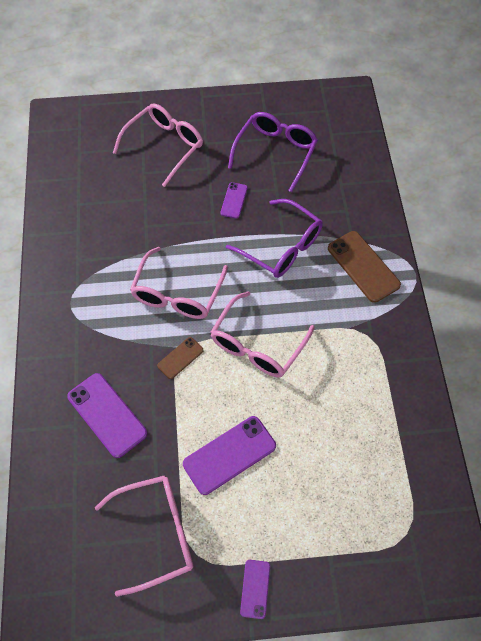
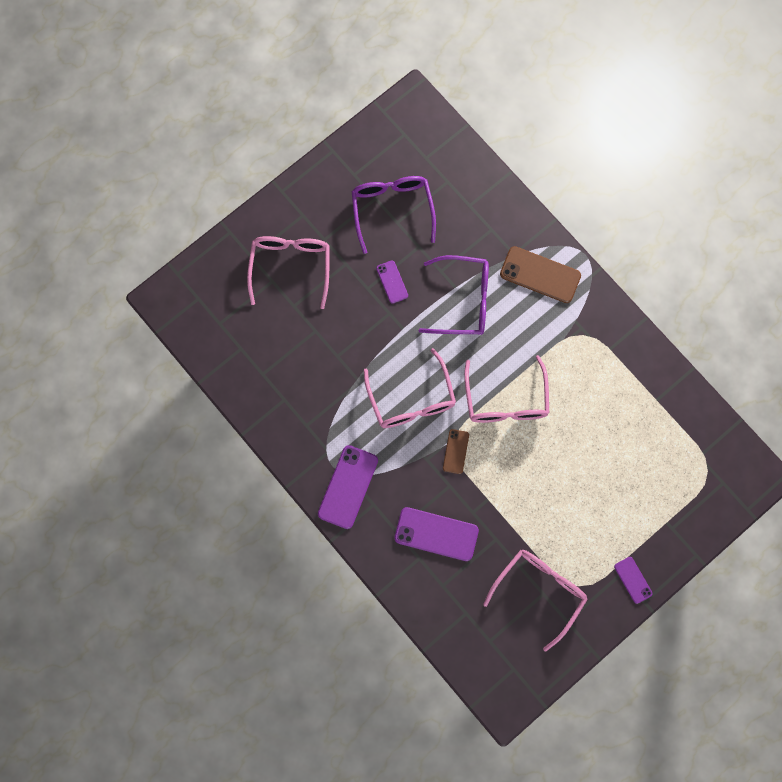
camera: 35 degrees left, 15 degrees up
purple phone [183,416,276,495] -> purple phone moved to [318,445,378,529]

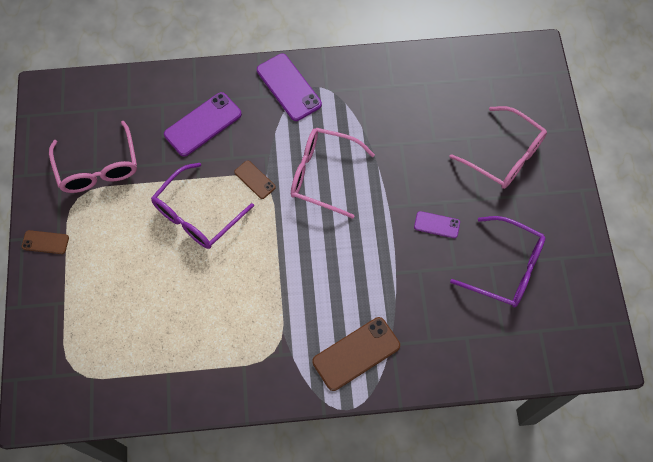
camera: 125 degrees right, 10 degrees down
purple glasses [419,255,489,335] -> purple glasses moved to [151,163,254,249]
pink glasses [464,355,549,423] -> none
purple phone [614,557,653,604] -> brown phone [21,230,69,254]

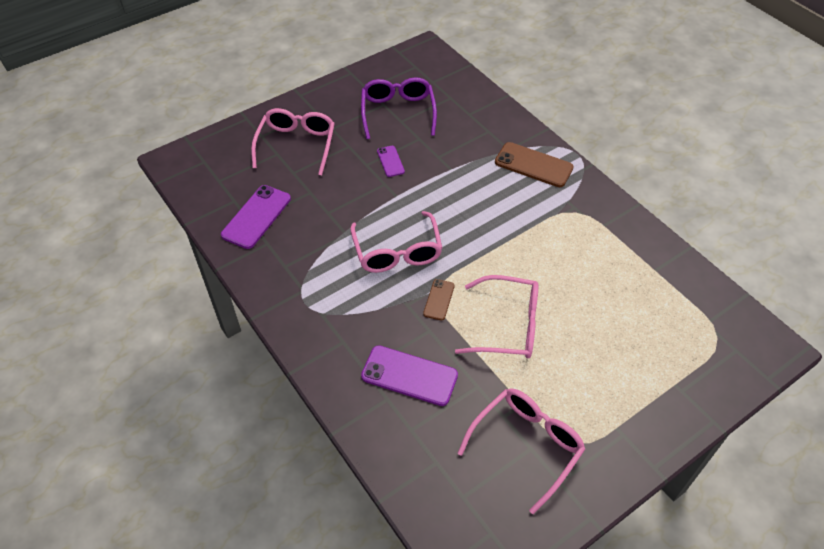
camera: 120 degrees left, 15 degrees down
brown phone [21,230,69,254] -> none
purple glasses [151,163,254,249] -> pink glasses [455,275,538,358]
purple phone [257,54,322,121] -> purple phone moved to [221,185,291,249]

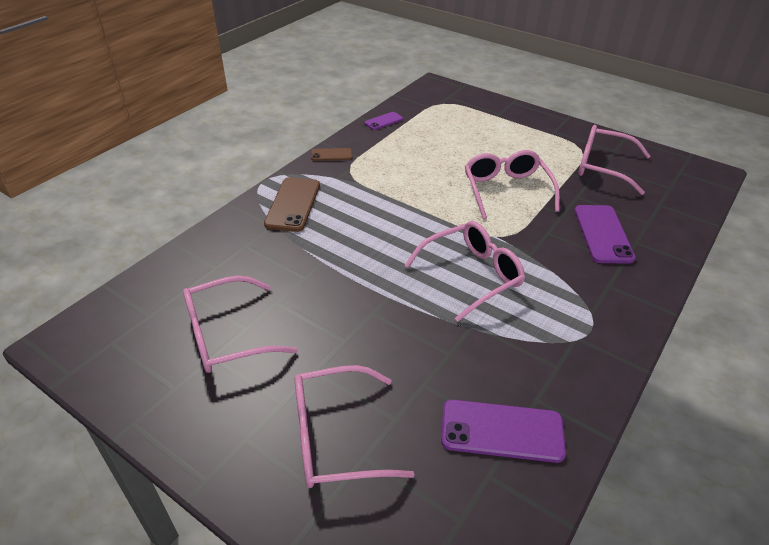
camera: 110 degrees left, 10 degrees down
purple glasses [361,77,437,139] -> pink glasses [183,276,298,373]
purple phone [377,146,405,177] -> purple phone moved to [365,112,403,130]
brown phone [423,279,455,321] -> brown phone moved to [311,148,352,161]

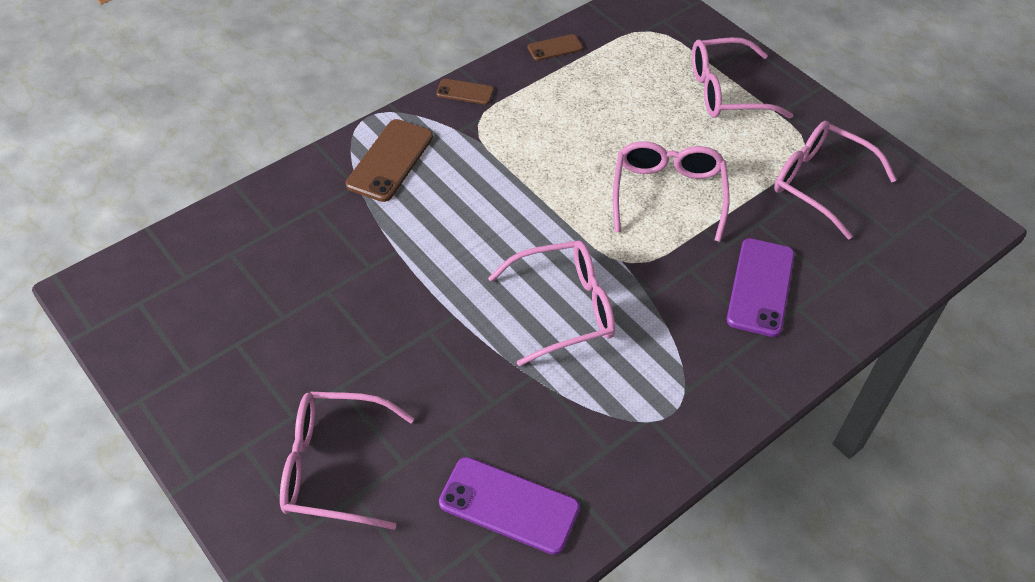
camera: 15 degrees right, 10 degrees up
pink glasses [183,276,298,373] -> pink glasses moved to [692,37,793,118]
purple phone [365,112,403,130] -> brown phone [528,34,583,61]

